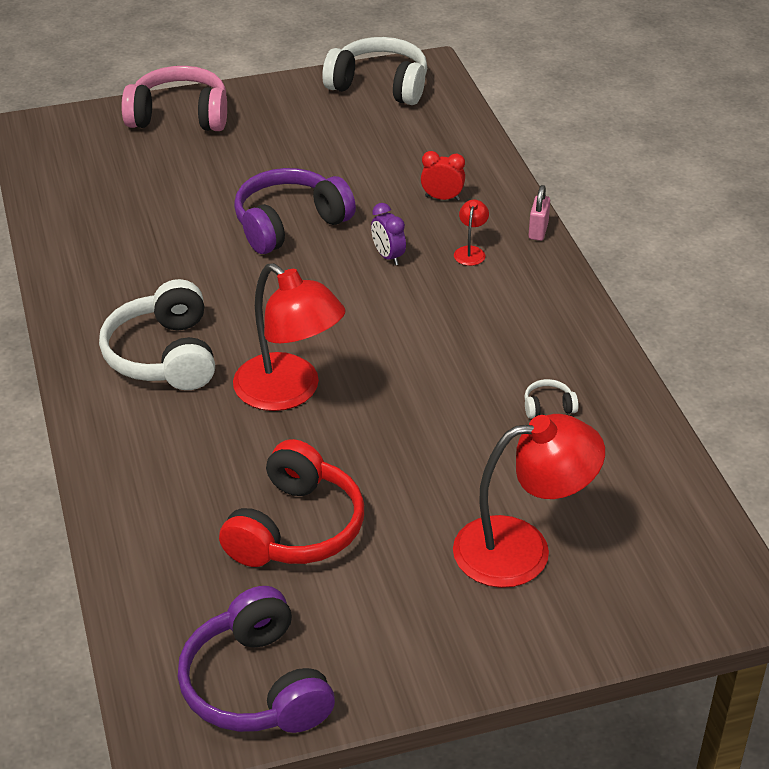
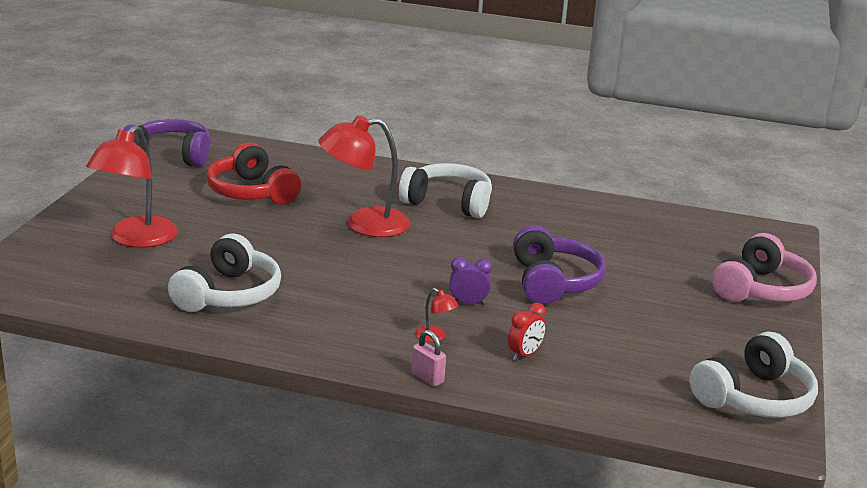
camera: 120 degrees right, 15 degrees down
white headphones [524,379,579,418] -> white headphones [168,233,281,312], size x2.45

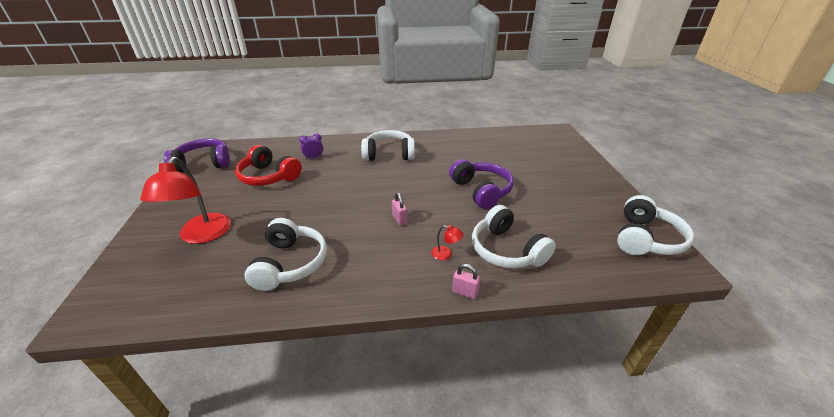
camera: 20 degrees left, 10 degrees up
red lamp [318,115,410,237] -> none
purple clock [449,257,492,305] -> purple clock moved to [299,133,323,160]
red clock [508,303,546,361] -> white headphones [472,205,556,268]
pink headphones [712,233,817,302] -> none
none -> pink padlock [392,193,407,226]

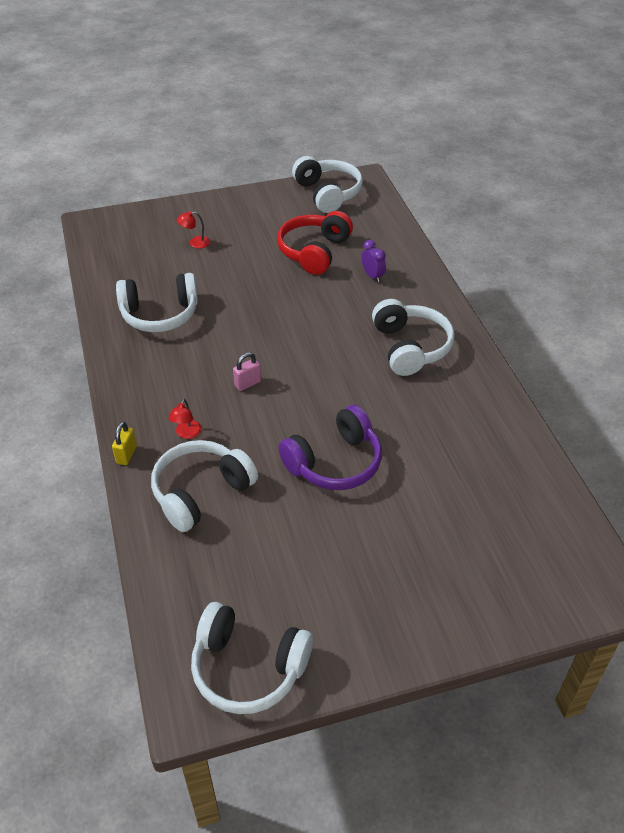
camera: 80 degrees right, 10 degrees up
red lamp [140,157,231,244] -> red lamp [177,211,210,249], size x0.41
purple headphones [164,138,230,173] -> white headphones [292,156,363,213]
pink padlock [452,264,480,299] -> yellow padlock [112,421,137,465]

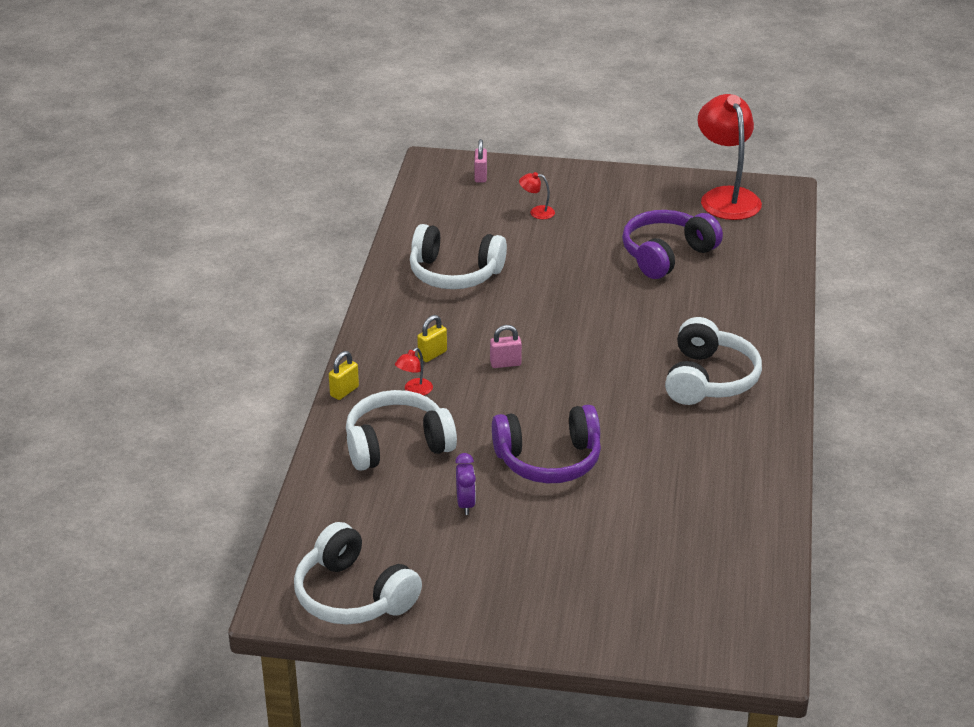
camera: 25 degrees right, 10 degrees down
red headphones [277,211,353,275] -> purple headphones [622,210,723,279]
white headphones [292,156,363,213] -> red lamp [698,94,762,220]
purple clock [362,240,386,282] -> purple clock moved to [455,453,476,515]
none -> yellow padlock [417,315,447,362]
none -> pink padlock [474,139,487,183]

